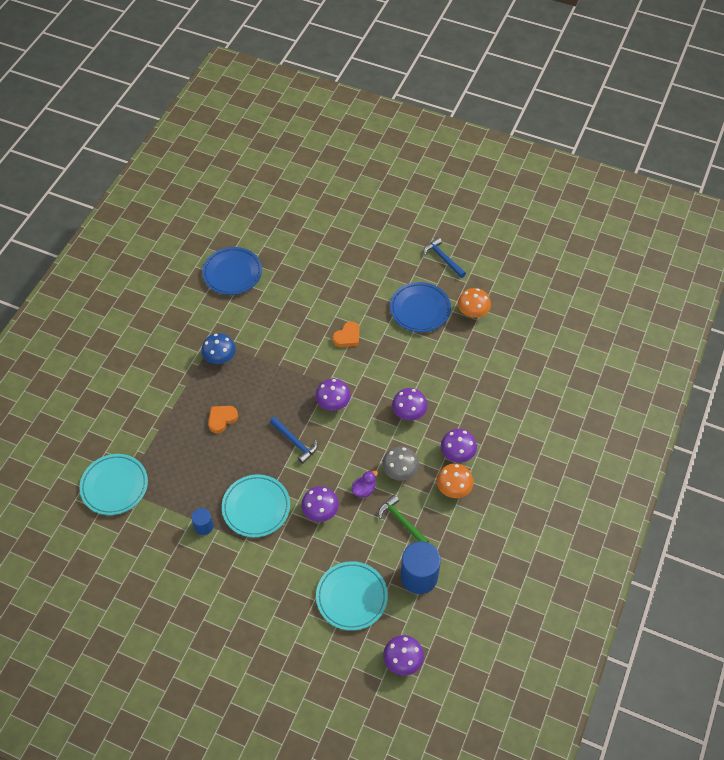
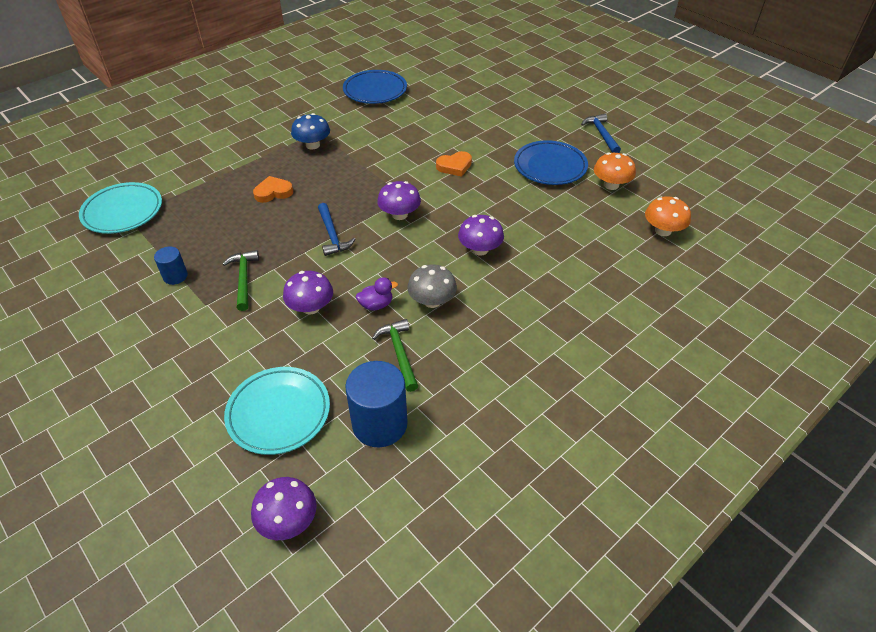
camera: 25 degrees right, 10 degrees down
turquoise plate [222,474,290,537] -> green hammer [223,250,259,311]
orange mushroom [437,463,474,498] -> orange mushroom moved to [645,196,691,236]
purple mushroom [441,429,477,463] -> none

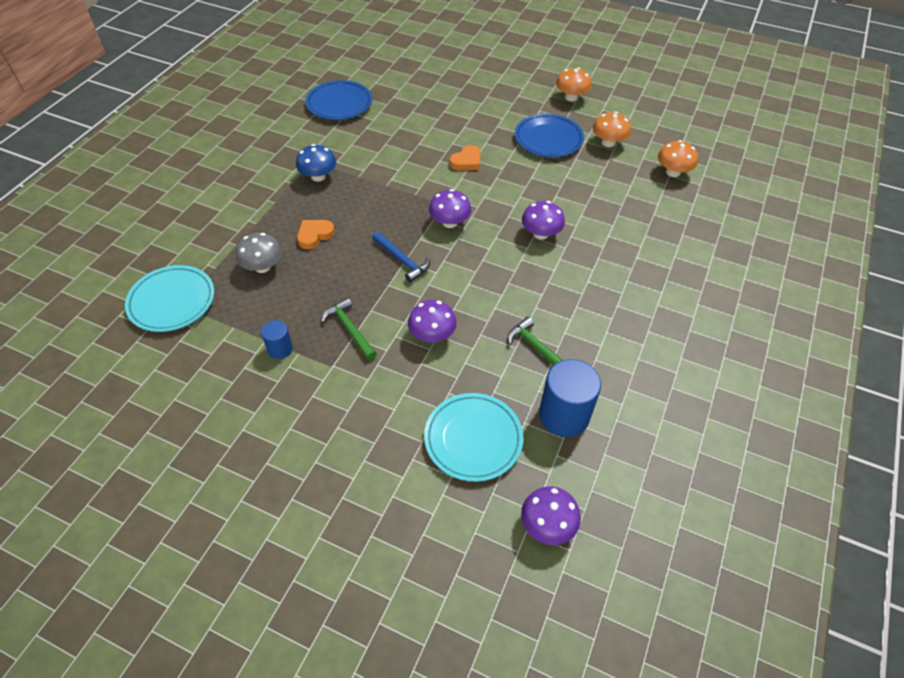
camera: 25 degrees left, 5 degrees up
purple duck [356,277,398,311] -> none
grey mushroom [407,264,457,308] -> grey mushroom moved to [236,233,282,273]
blue hammer [581,114,621,153] -> orange mushroom [556,67,592,101]

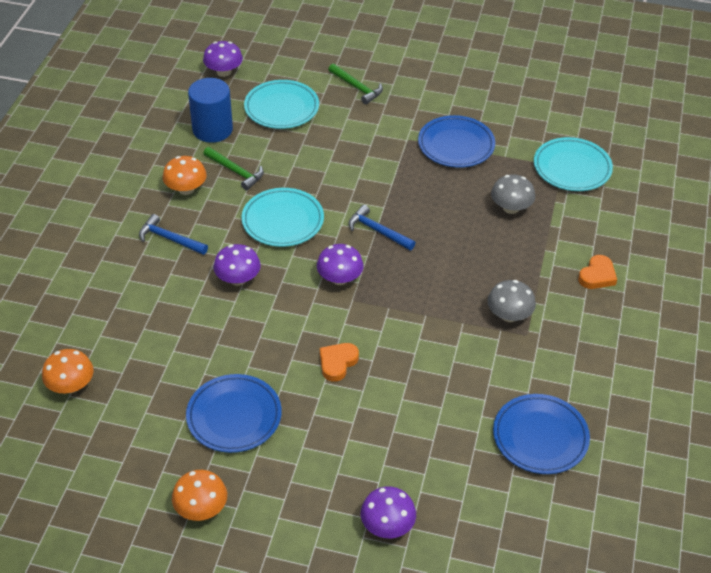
camera: 170 degrees right, 5 degrees down
blue cylinder [261,320,293,359] -> blue plate [418,115,495,168]
blue mushroom [296,144,336,182] -> grey mushroom [488,280,536,322]
orange heart [297,220,335,249] -> orange heart moved to [578,255,617,289]
green hammer [321,297,377,360] -> green hammer moved to [328,64,383,105]
purple mushroom [408,300,457,342] -> purple mushroom moved to [361,486,416,538]
orange mushroom [593,112,631,147] -> orange mushroom moved to [162,156,207,195]
none -> blue hammer [139,214,208,255]
none -> turquoise plate [241,188,324,247]

